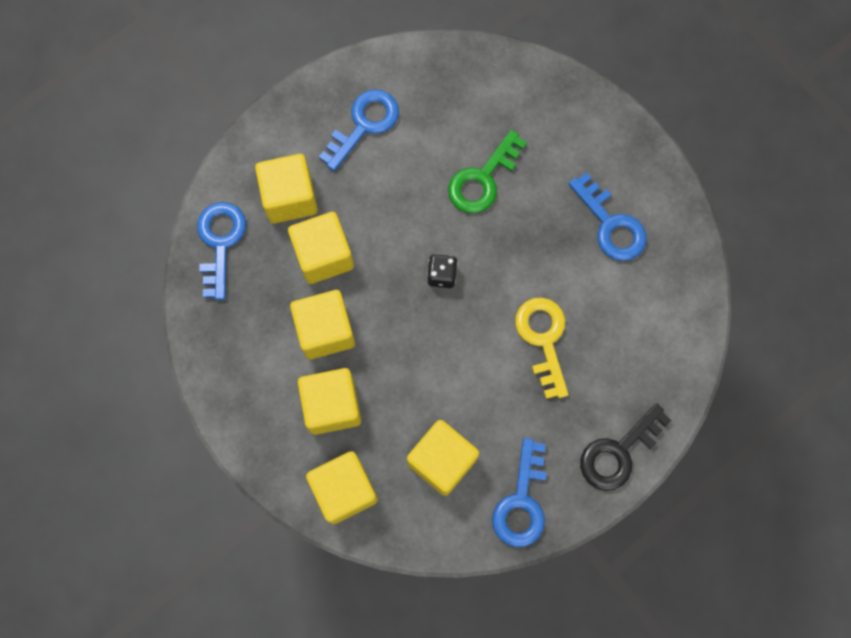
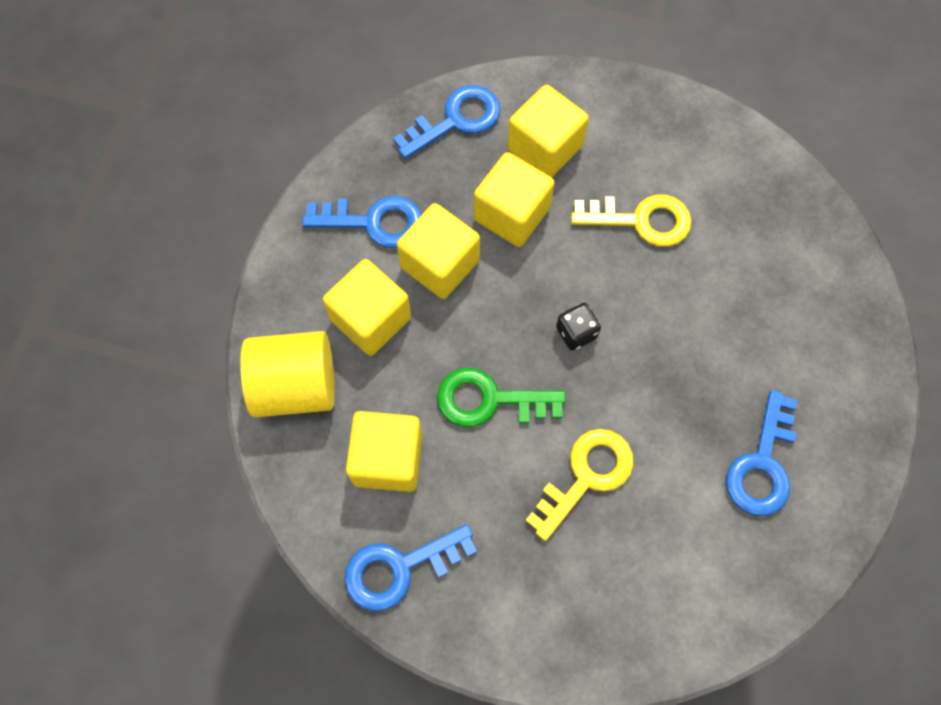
camera: 55 degrees right, 5 degrees down
yellow cube [306,451,378,524] -> yellow cylinder [240,331,335,417]
blue key [319,90,399,171] -> blue key moved to [302,196,422,248]
green key [448,130,527,214] -> green key moved to [437,368,566,427]
black key [580,403,672,491] -> none
none -> yellow key [571,194,691,247]

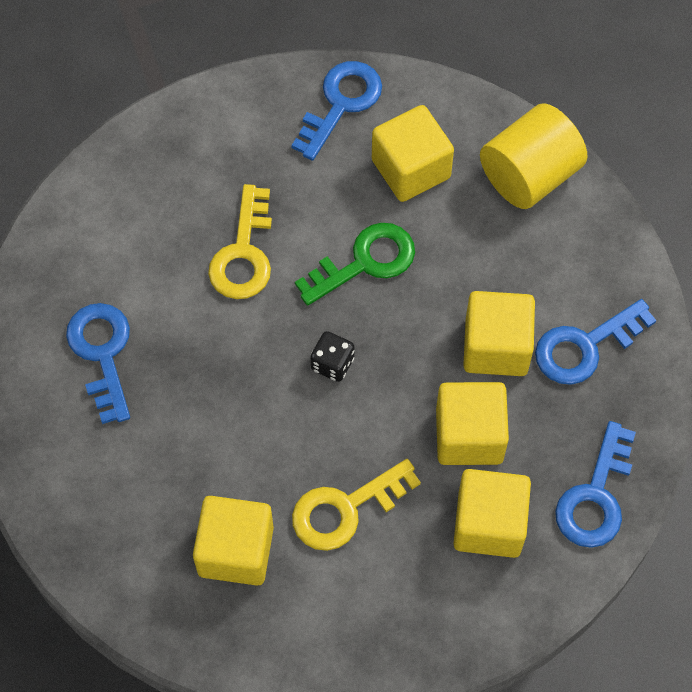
camera: 145 degrees right, 5 degrees down
yellow cube [323,259,411,356] -> yellow cube moved to [193,496,274,586]

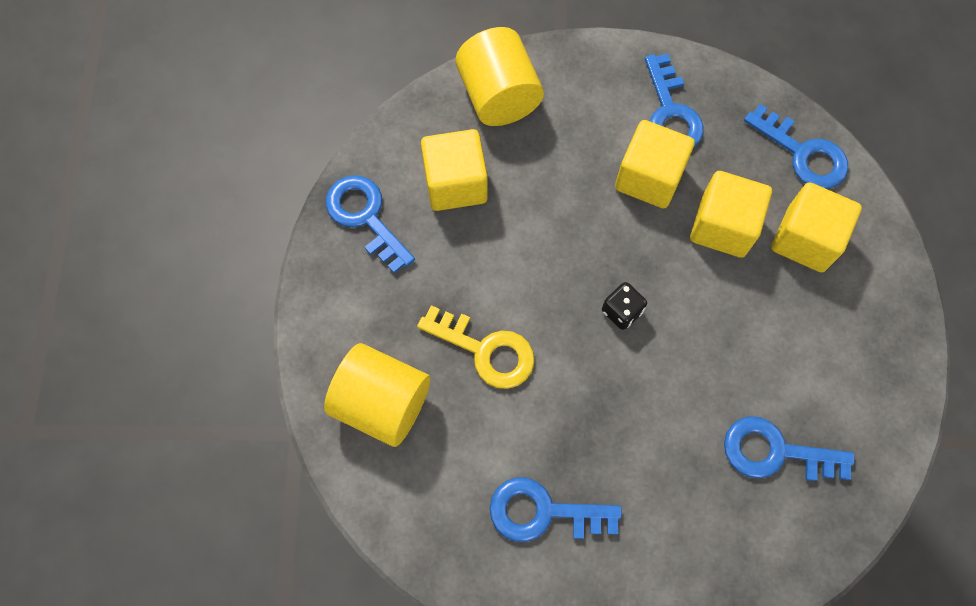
camera: 70 degrees left, 5 degrees up
yellow cube [193,496,274,586] -> blue key [724,416,854,481]
yellow key [292,459,421,551] -> none
green key [295,223,415,306] -> none
none -> yellow cylinder [324,343,430,447]

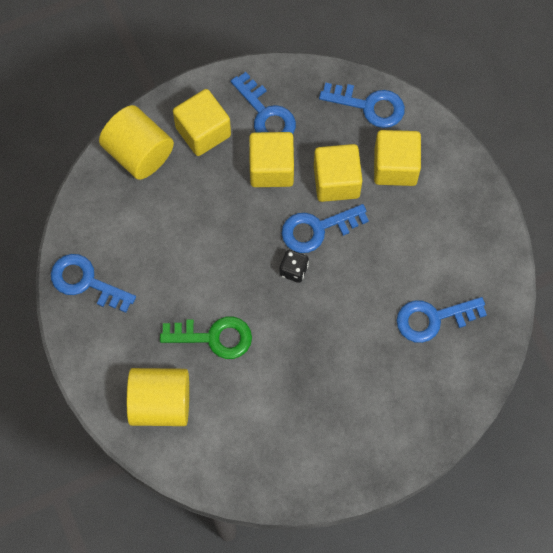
camera: 25 degrees left, 0 degrees up
yellow key [417,305,535,389] -> green key [160,317,252,359]
yellow cube [421,129,488,211] -> yellow cube moved to [173,89,231,156]
blue key [490,477,622,542] -> blue key moved to [282,204,369,253]

